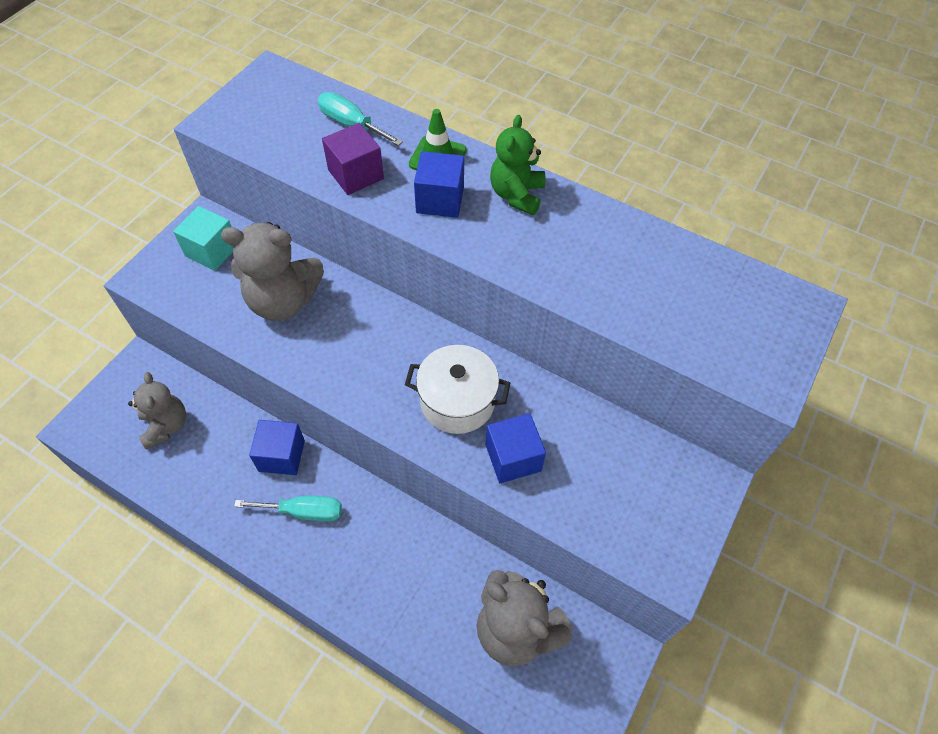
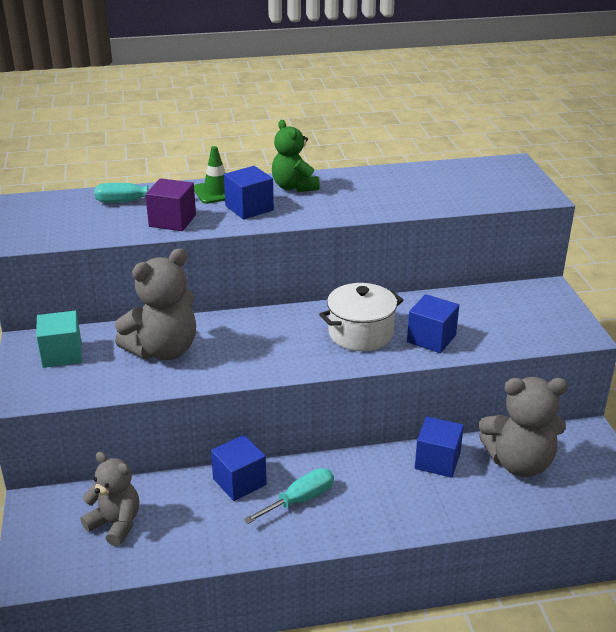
camera: 40 degrees left, 25 degrees down
none -> blue cube [415,417,464,478]

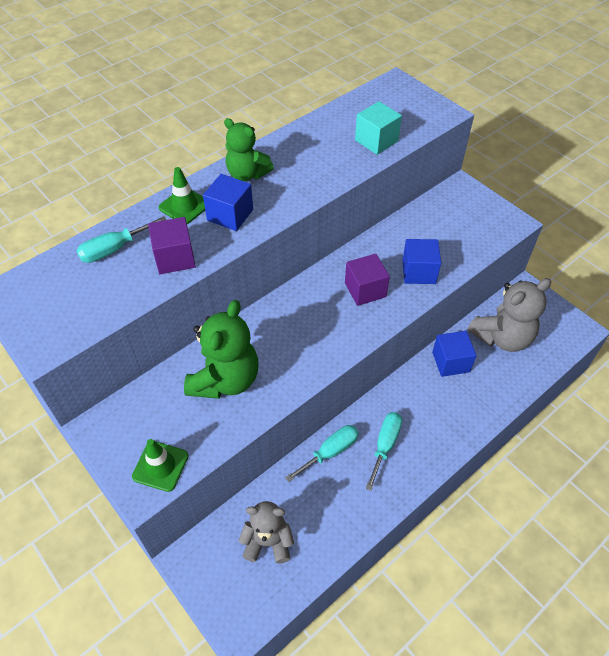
camera: 30 degrees left, 20 degrees up
turquoise cube [36,311,82,368] -> turquoise cube moved to [355,101,402,155]
grey teddy bear [115,248,196,360] -> green teddy bear [184,300,259,399]
blue cube [211,435,267,501] -> turquoise screwdriver [285,425,359,482]
white pot [319,283,404,351] -> purple cube [345,254,390,306]
none -> green traffic cone [132,439,188,492]

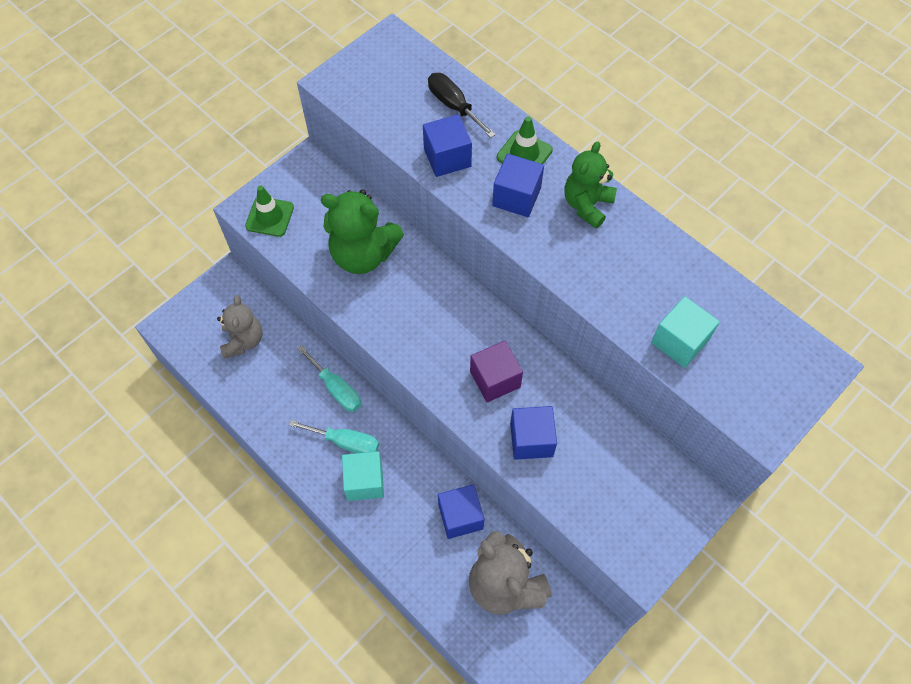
camera: 85 degrees right, 10 degrees up
turquoise screwdriver [76,216,167,263] -> black screwdriver [428,73,496,138]
purple cube [148,217,196,274] -> blue cube [423,114,472,177]
none -> turquoise cube [342,451,384,501]

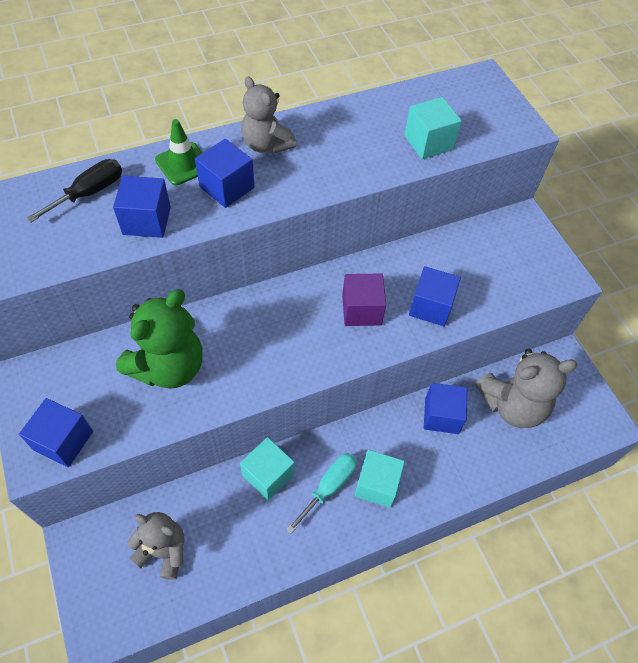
camera: 70 degrees left, 5 degrees down
green traffic cone [245,185,294,237] -> blue cube [19,398,93,467]
turquoise screwdriver [297,345,361,412] -> turquoise cube [240,437,294,500]
black screwdriver [428,73,496,138] -> black screwdriver turned 150 degrees clockwise [27,159,122,222]
green teddy bear [565,141,617,228] -> grey teddy bear [241,77,296,154]

